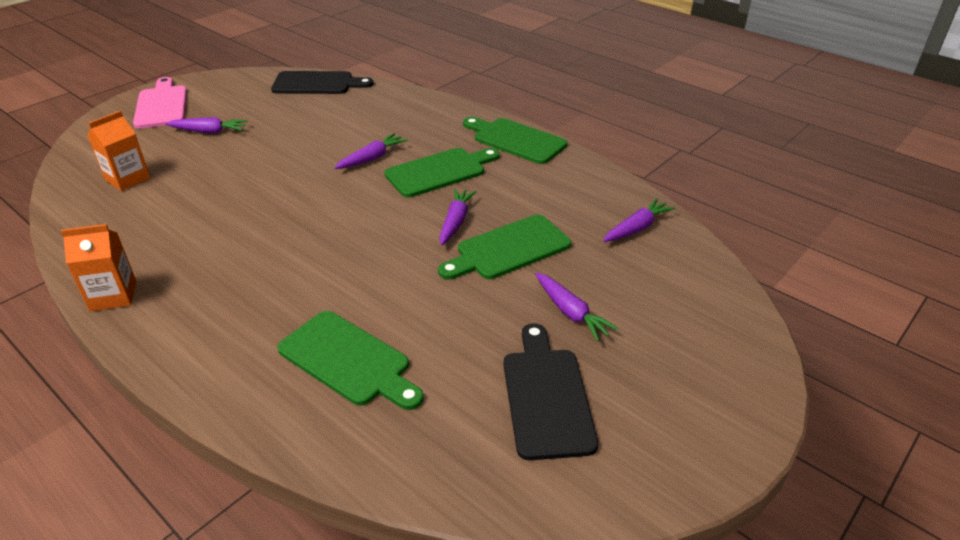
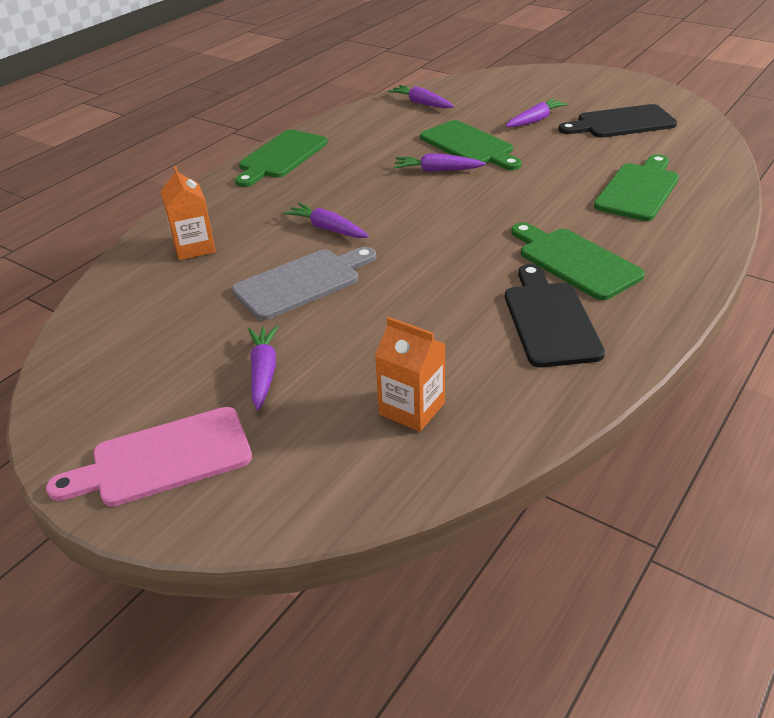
camera: 95 degrees left, 0 degrees up
orange carton [61,224,136,311] -> orange carton moved to [161,166,216,260]
black cutting board [271,71,374,94] -> black cutting board moved to [505,264,605,367]
green cutting board [384,148,500,198] -> green cutting board moved to [511,222,645,300]
none -> grey cutting board [232,247,376,320]

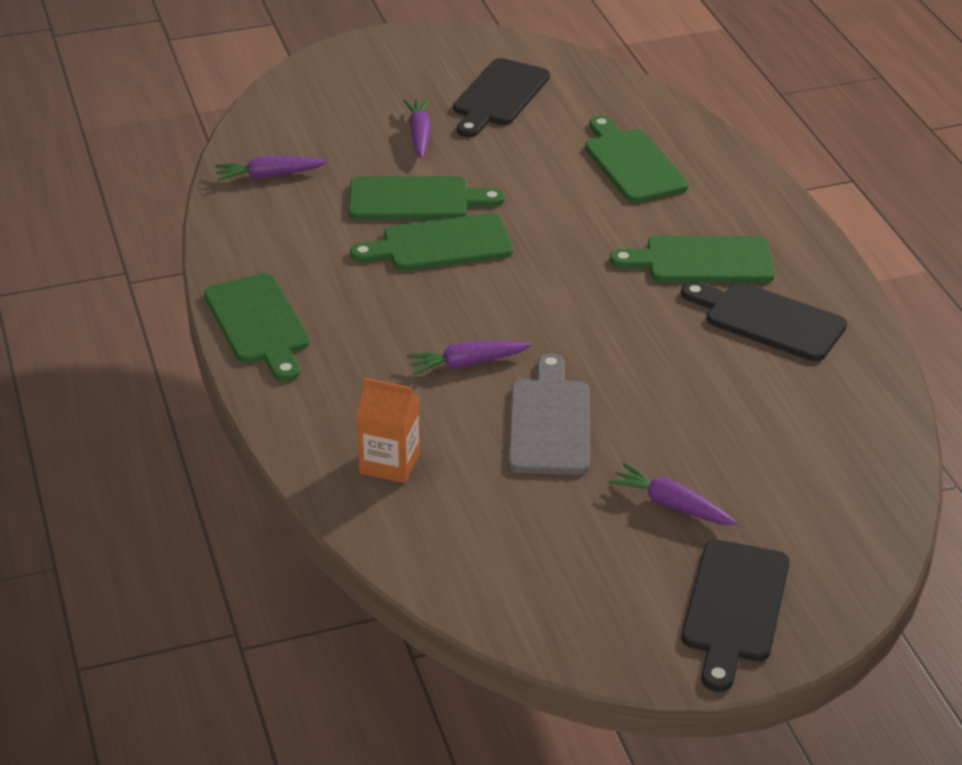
camera: 55 degrees left, 0 degrees up
pink cutting board [46,407,252,507] -> black cutting board [682,539,790,692]
orange carton [375,317,445,432] -> none
purple carrot [394,153,486,172] -> green cutting board [350,213,513,271]

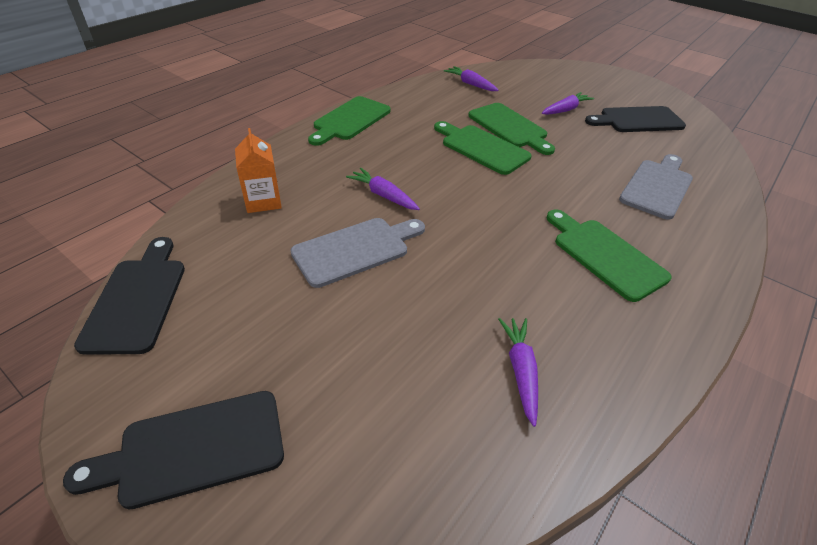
camera: 55 degrees right, 5 degrees up
green cutting board [585,116,689,203] -> grey cutting board [619,154,693,220]
purple carrot [608,463,737,525] -> purple carrot moved to [498,318,538,427]
black cutting board [681,282,847,361] -> black cutting board moved to [74,237,185,355]

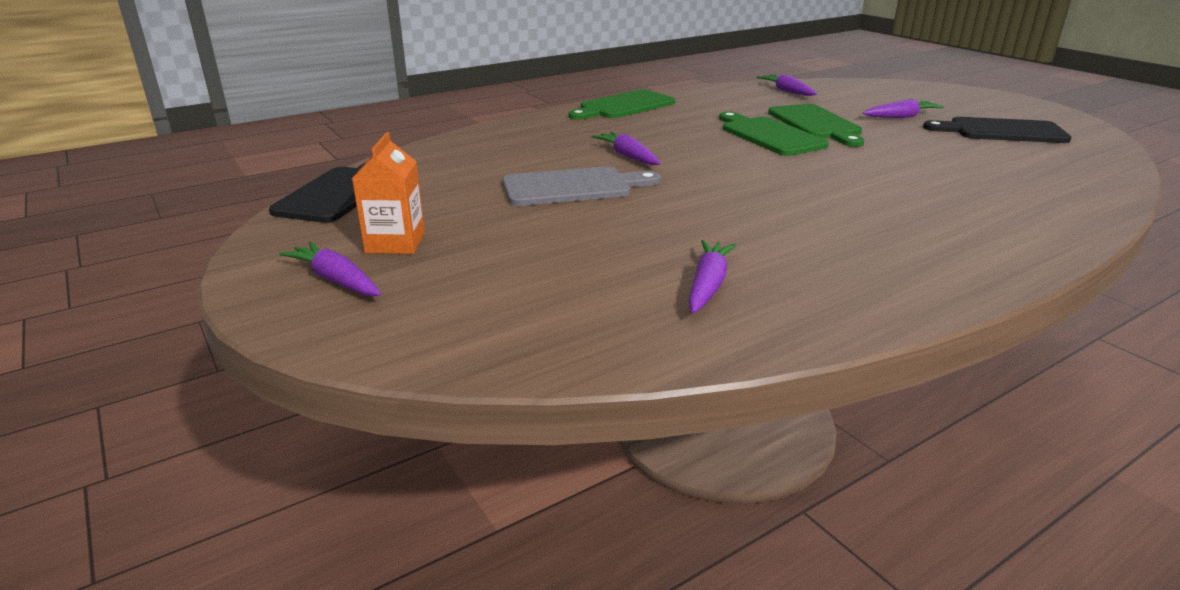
camera: 20 degrees right, 15 degrees down
black cutting board [63,391,284,509] -> purple carrot [279,241,381,296]
orange carton [235,128,282,213] -> orange carton moved to [352,132,425,254]
green cutting board [546,209,672,302] -> none
grey cutting board [619,154,693,220] -> none

